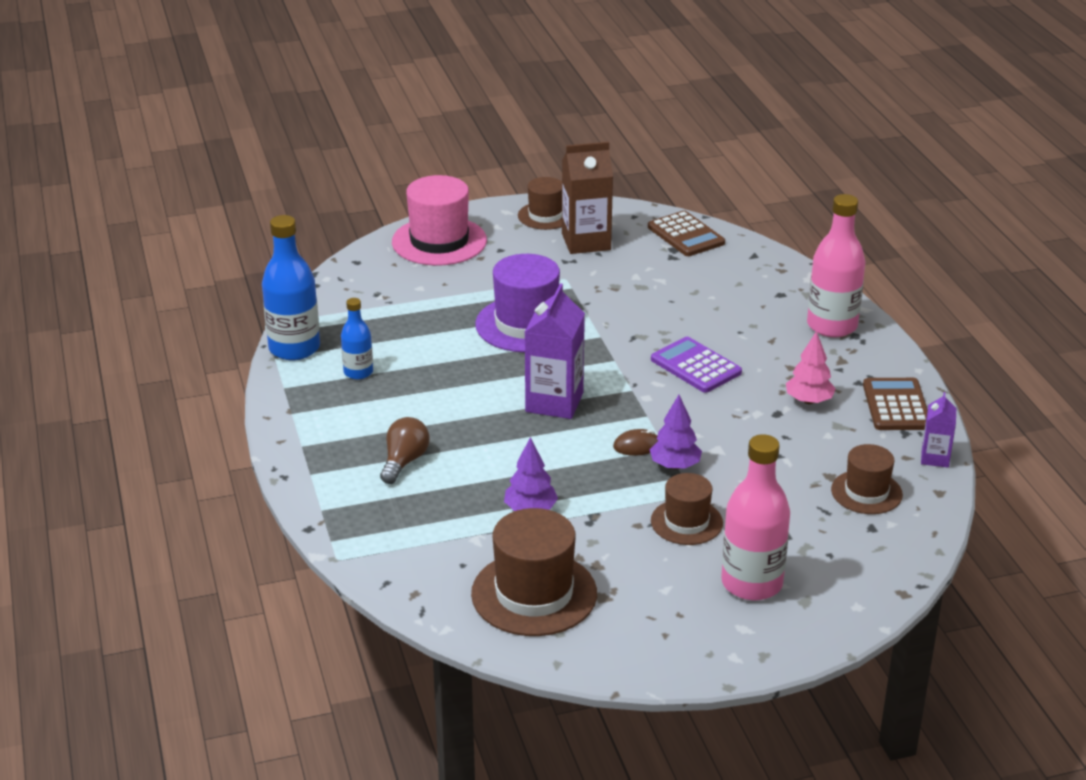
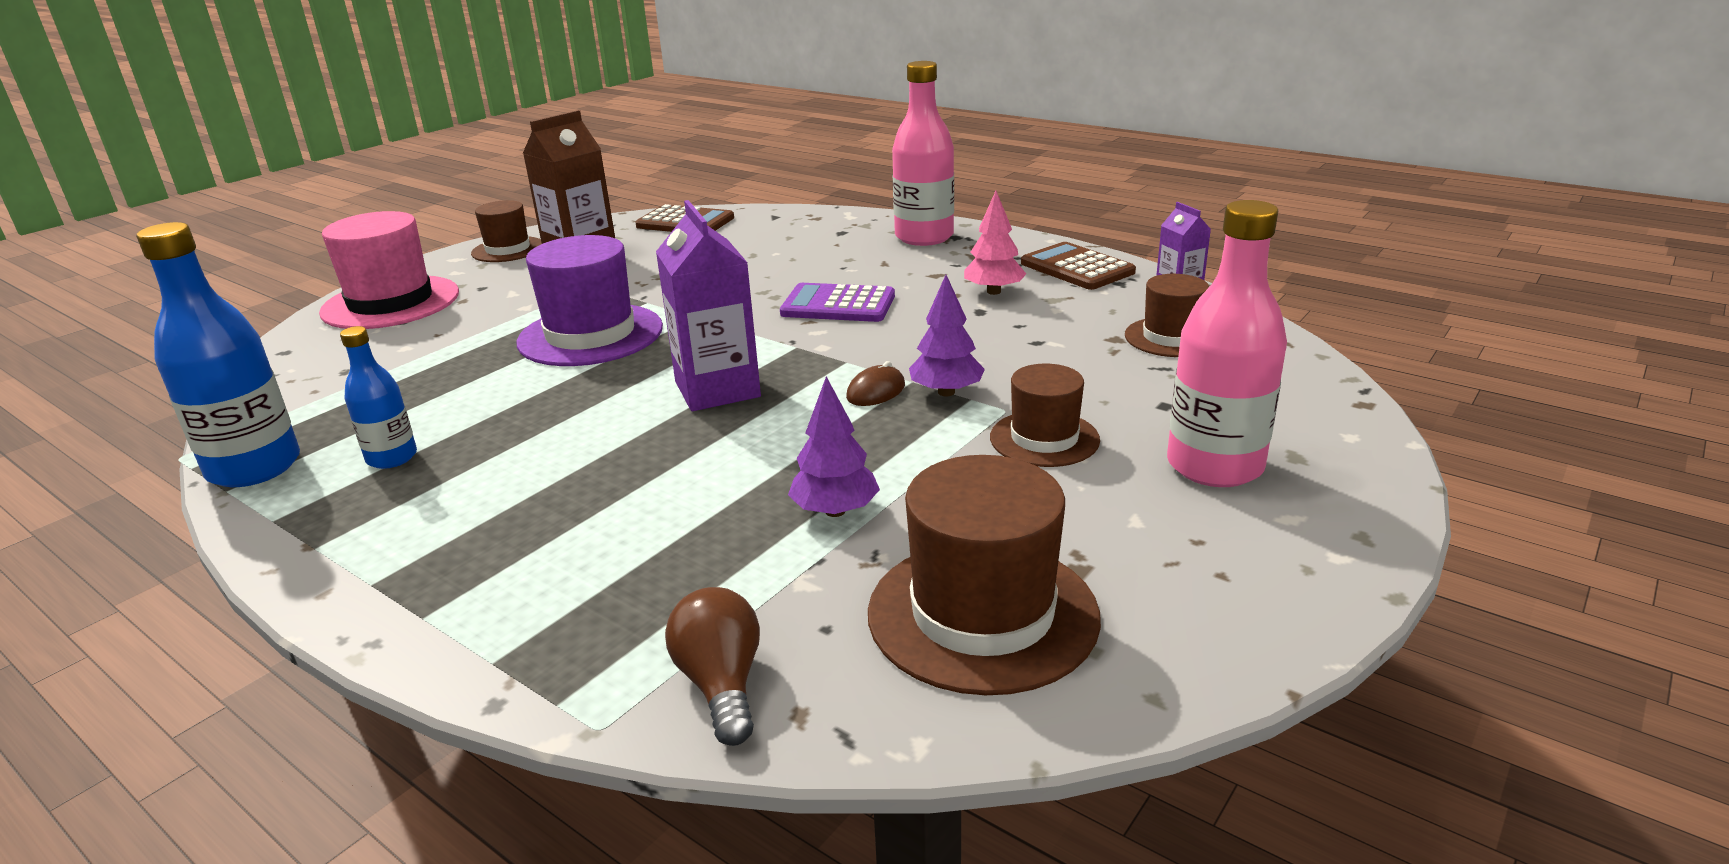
camera: 35 degrees left, 5 degrees down
brown light bulb [380,417,430,484] -> brown light bulb moved to [665,587,760,746]

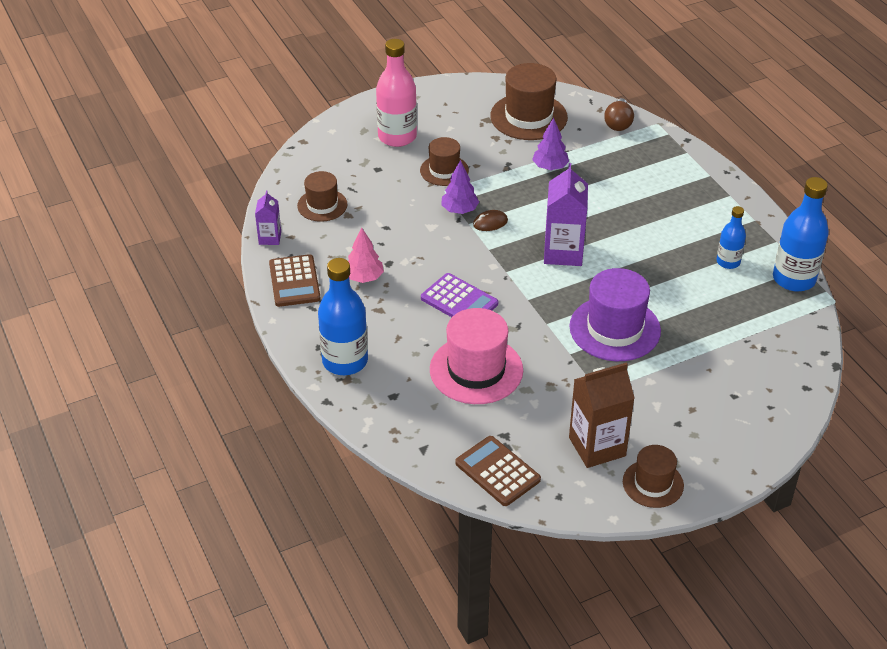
camera: 155 degrees left, 15 degrees up
pink hat [319,211,459,329] -> pink hat moved to [430,308,523,404]
pink bottle [892,61,954,246] -> blue bottle [318,258,368,375]

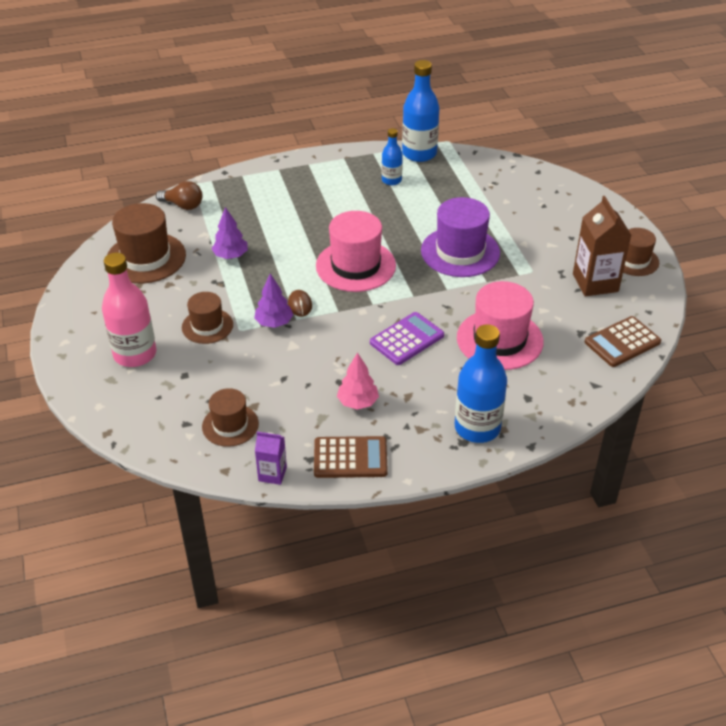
camera: 80 degrees left, 0 degrees up
purple carton [544,163,588,266] -> pink hat [316,211,396,292]

